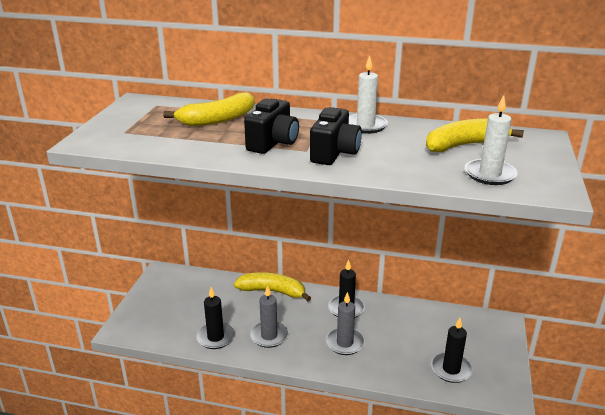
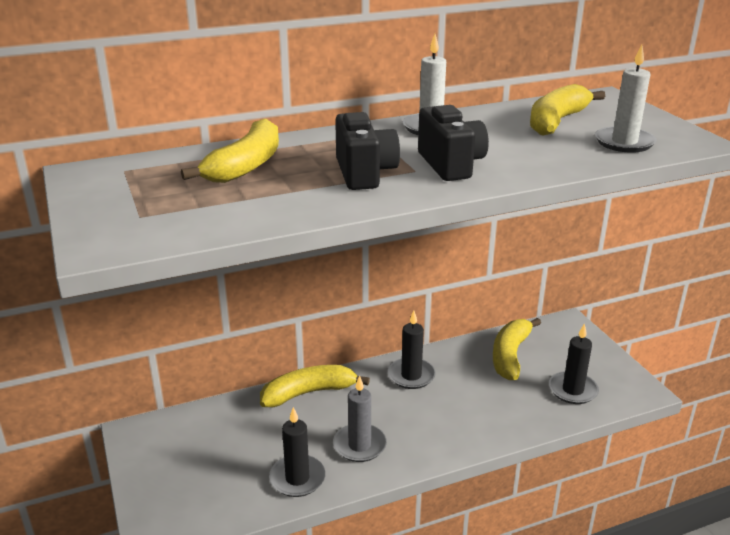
camera: 35 degrees left, 0 degrees up
grey candle [326,292,365,355] -> none
none -> yellow banana [493,318,541,380]

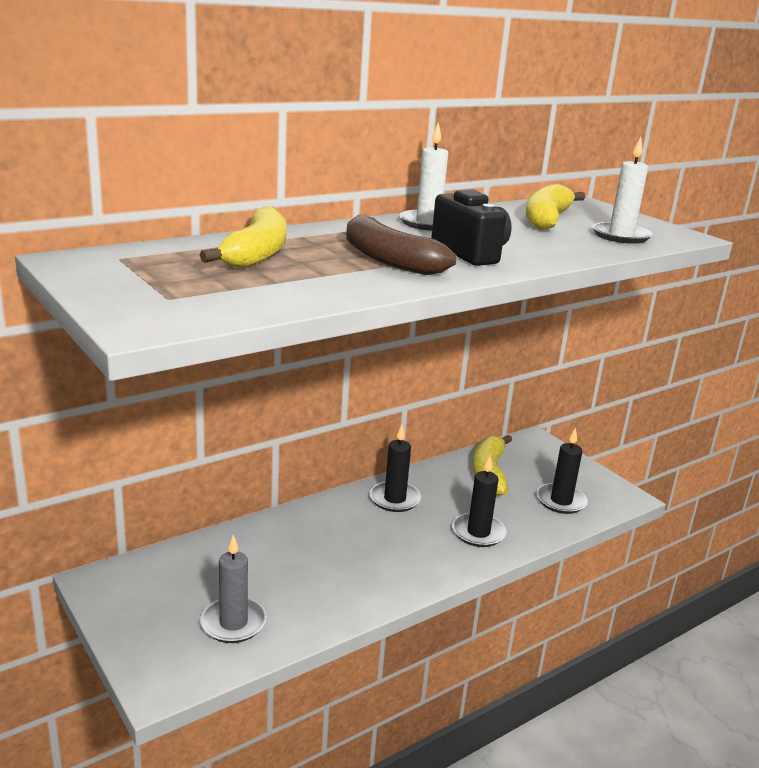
camera: 15 degrees left, 5 degrees down
yellow banana [260,365,370,407] -> none
black candle [269,407,326,497] -> black candle moved to [452,456,507,547]
grey candle [333,375,387,462] -> grey candle moved to [200,535,267,643]
black camera [335,112,400,190] -> brown banana [346,214,457,275]

